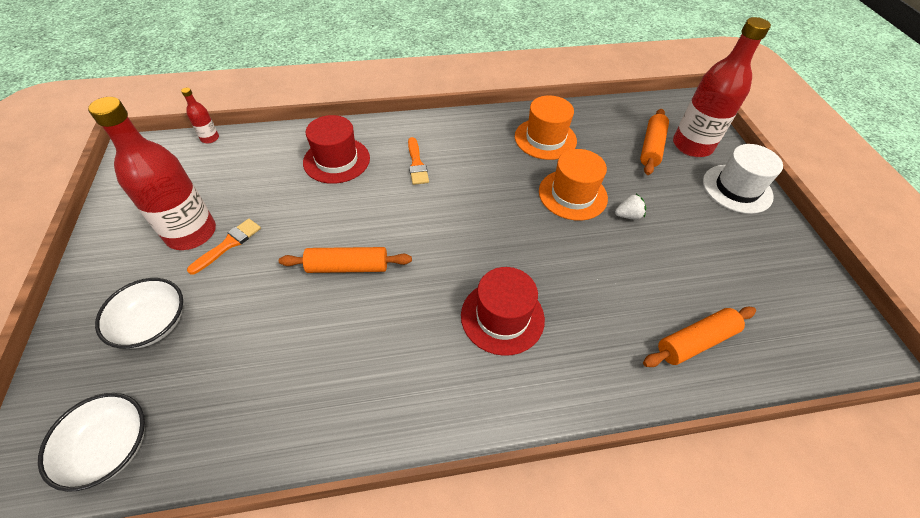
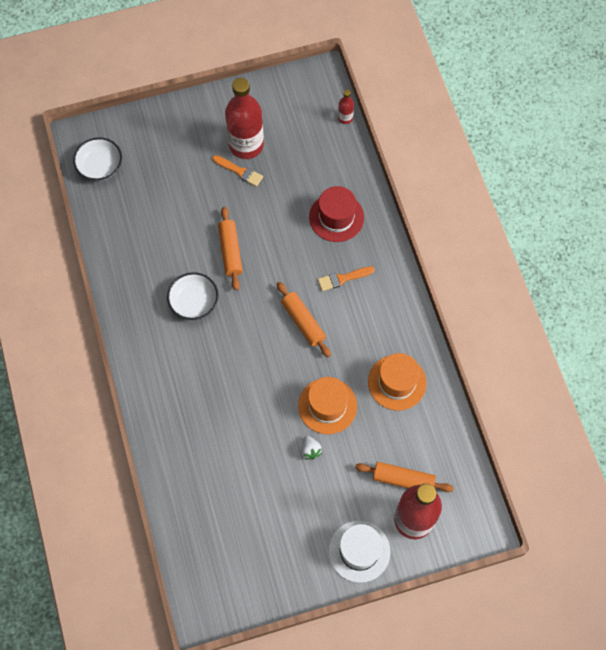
camera: 85 degrees right, 15 degrees up
white bowl [95,278,183,349] -> white bowl moved to [167,272,219,320]
red hat [461,267,545,356] -> none
orange rolling pin [643,307,756,367] -> orange rolling pin moved to [277,282,331,357]

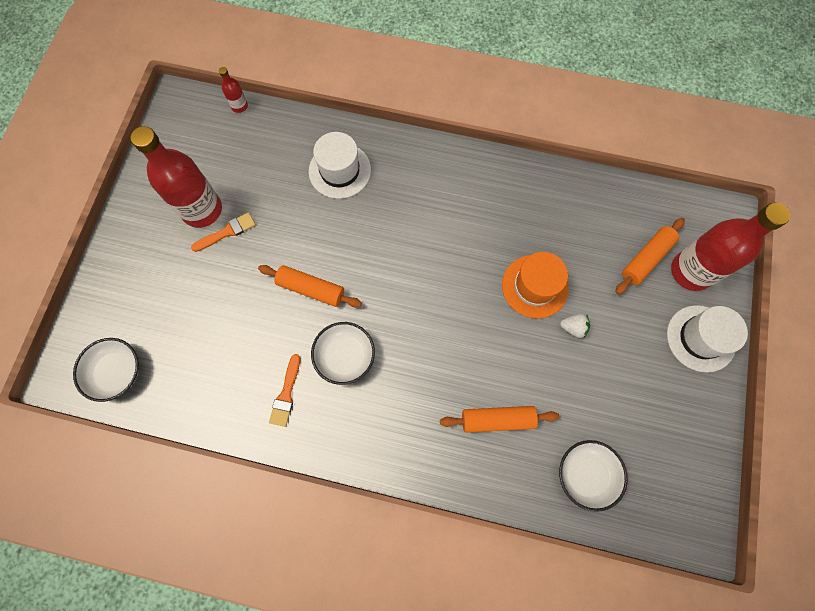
camera: 60 degrees left, 5 degrees up
orange rolling pin [277,282,331,357] -> orange rolling pin moved to [440,406,559,433]
red hat [309,186,364,242] -> white hat [309,132,371,199]
orange brush [318,266,375,291] -> orange brush moved to [269,354,300,427]
orange hat [368,353,426,410] -> none
none -> white bowl [559,440,628,512]

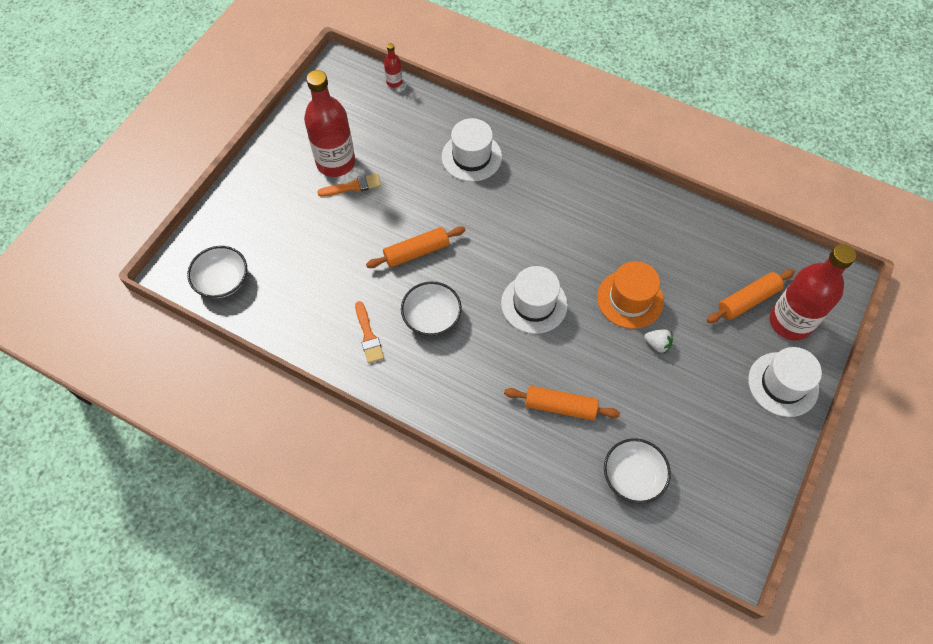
camera: 15 degrees right, 10 degrees down
orange rolling pin [258,265,362,308] -> orange rolling pin turned 60 degrees counterclockwise [366,226,466,268]
orange brush [269,354,300,427] -> orange brush turned 45 degrees counterclockwise [355,301,384,363]
none -> white hat [501,266,568,334]

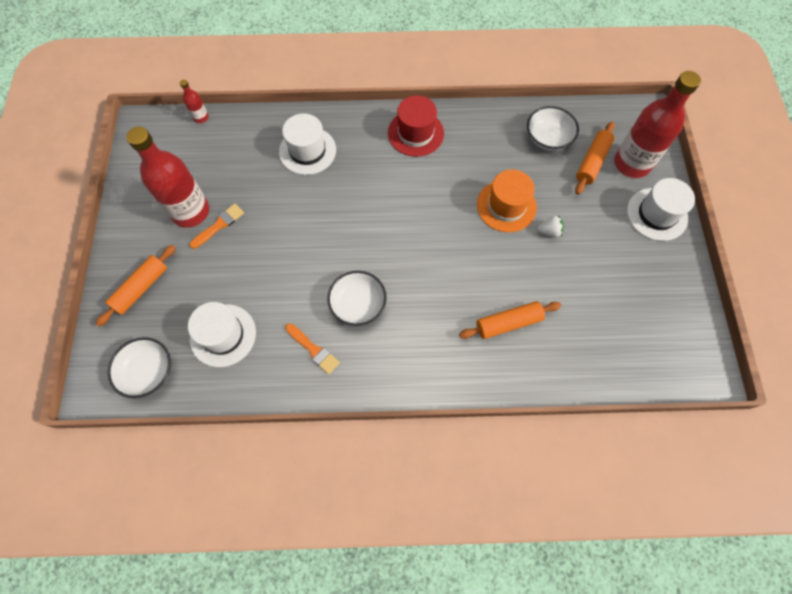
camera: 30 degrees left, 5 degrees up
orange rolling pin [366,226,466,268] -> orange rolling pin moved to [96,245,176,327]
white hat [501,266,568,334] -> white hat moved to [188,302,256,367]
white bowl [604,438,671,504] -> white bowl moved to [527,106,579,151]
none -> red hat [388,96,444,157]

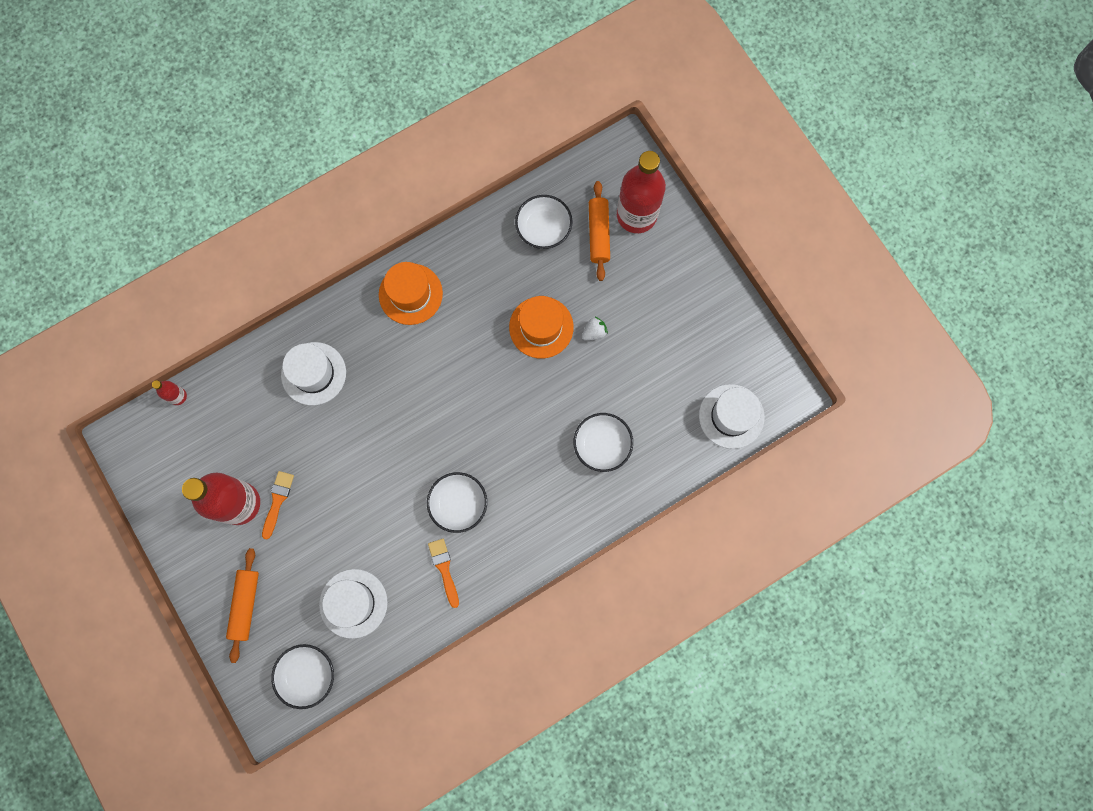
camera: 30 degrees left, 10 degrees up
orange brush [285,324,340,375] -> orange brush turned 120 degrees counterclockwise [428,539,459,608]
red hat [388,96,444,157] -> orange hat [379,262,443,325]
orange rolling pin [459,301,561,339] -> white bowl [574,413,633,472]
white hat [627,178,695,241] -> white hat moved to [699,384,765,449]

